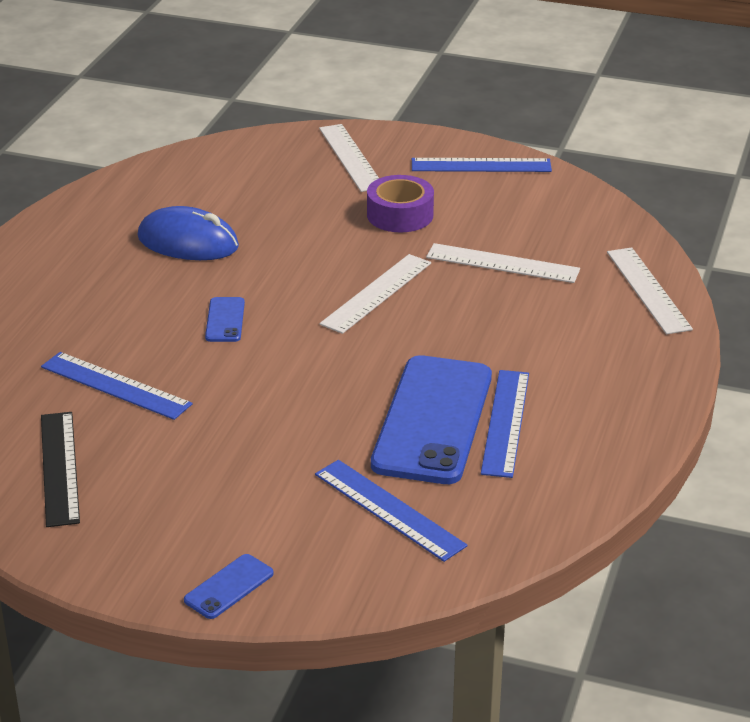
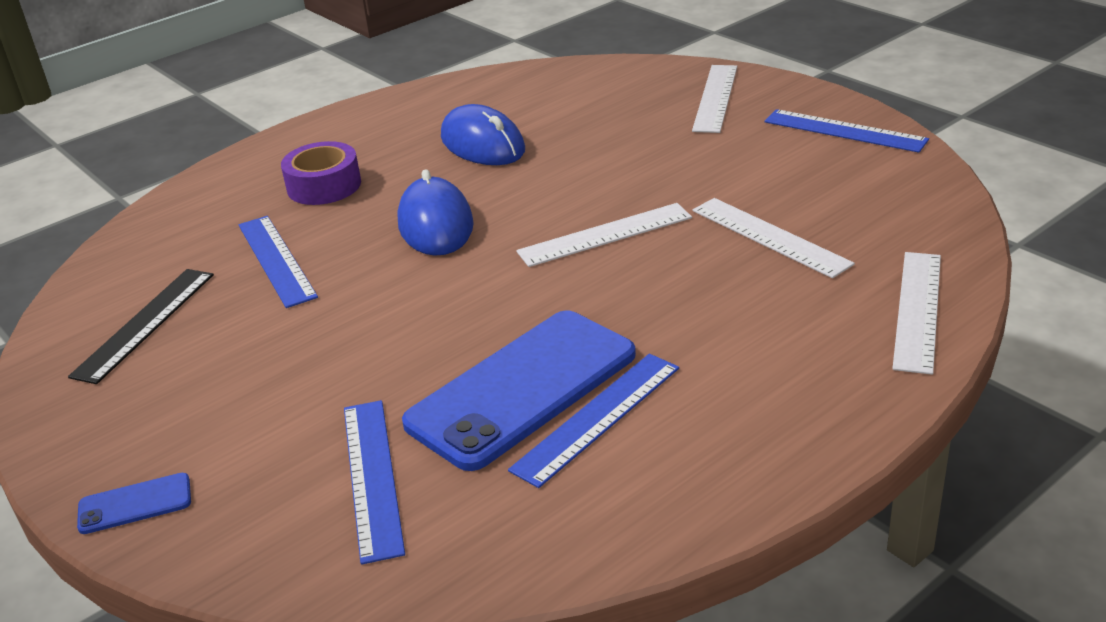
camera: 35 degrees right, 0 degrees up
blue phone [205,297,245,342] -> blue mouse [397,169,474,256]
purple tape [367,175,434,232] -> purple tape moved to [281,141,361,205]

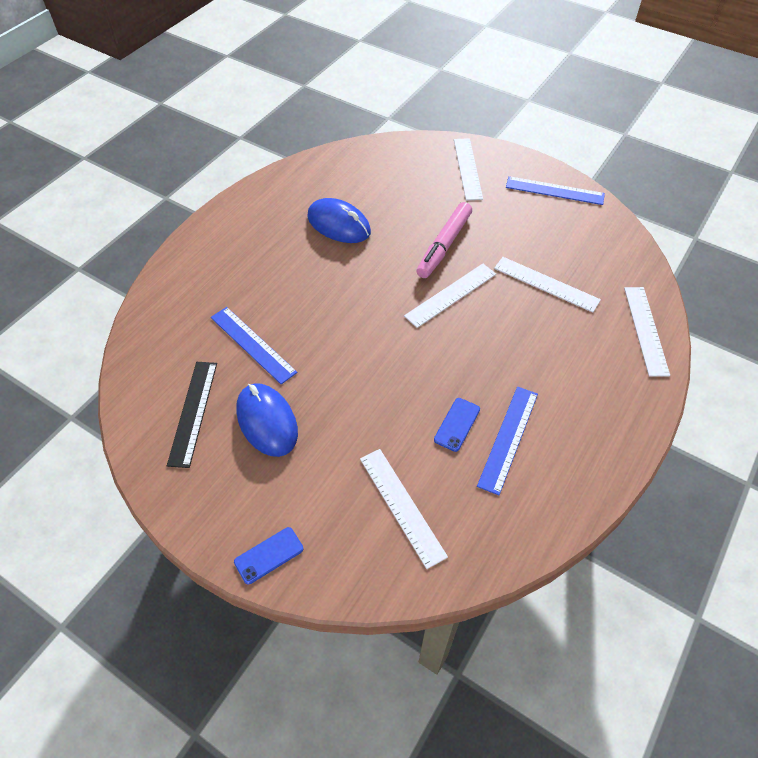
camera: 20 degrees left, 20 degrees up
purple tape [281,141,361,205] -> none
blue ruler [344,400,405,565] -> white ruler [360,449,448,569]
blue mouse [397,169,474,256] -> blue mouse moved to [236,383,298,457]
blue phone [402,310,636,471] -> blue phone [434,398,480,452], size x0.42
none -> pink marker [416,202,472,278]

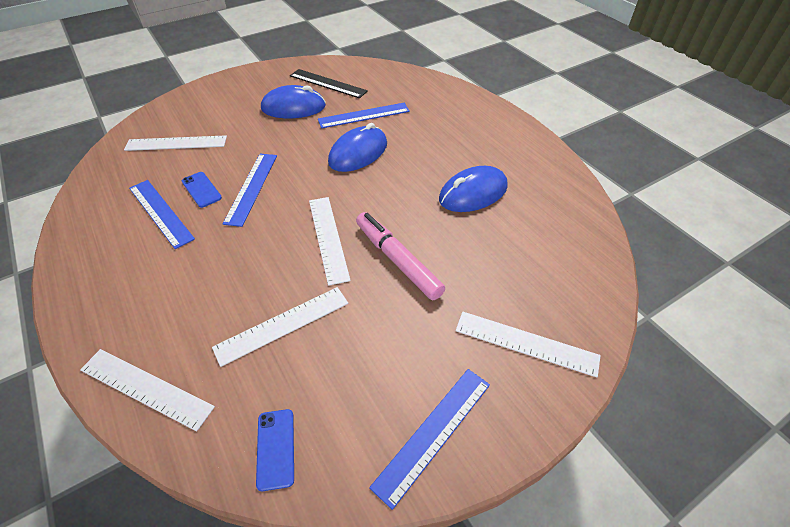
camera: 115 degrees right, 5 degrees down
blue phone [234,527,303,584] -> blue phone moved to [256,409,294,491]
none -> blue ruler [223,154,277,227]
none -> blue mouse [328,123,387,172]

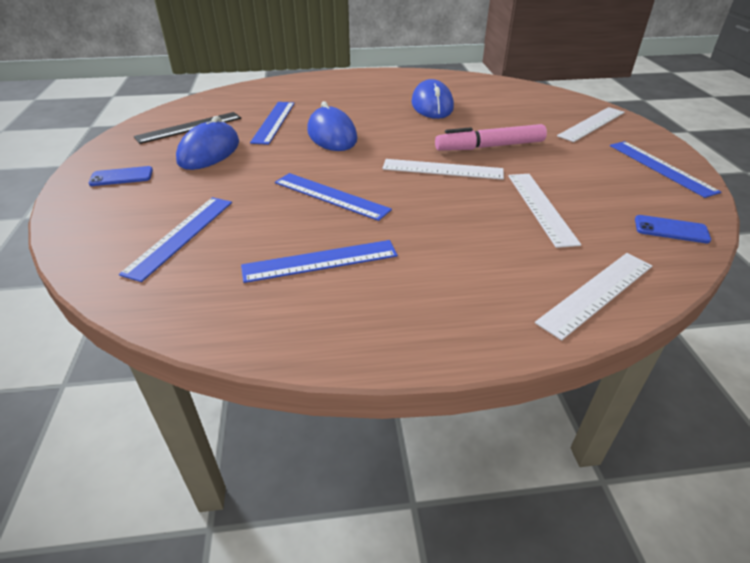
camera: 65 degrees left, 10 degrees down
white ruler [124,136,227,151] -> blue ruler [119,197,232,282]
blue phone [182,172,222,208] -> blue phone moved to [89,166,153,186]

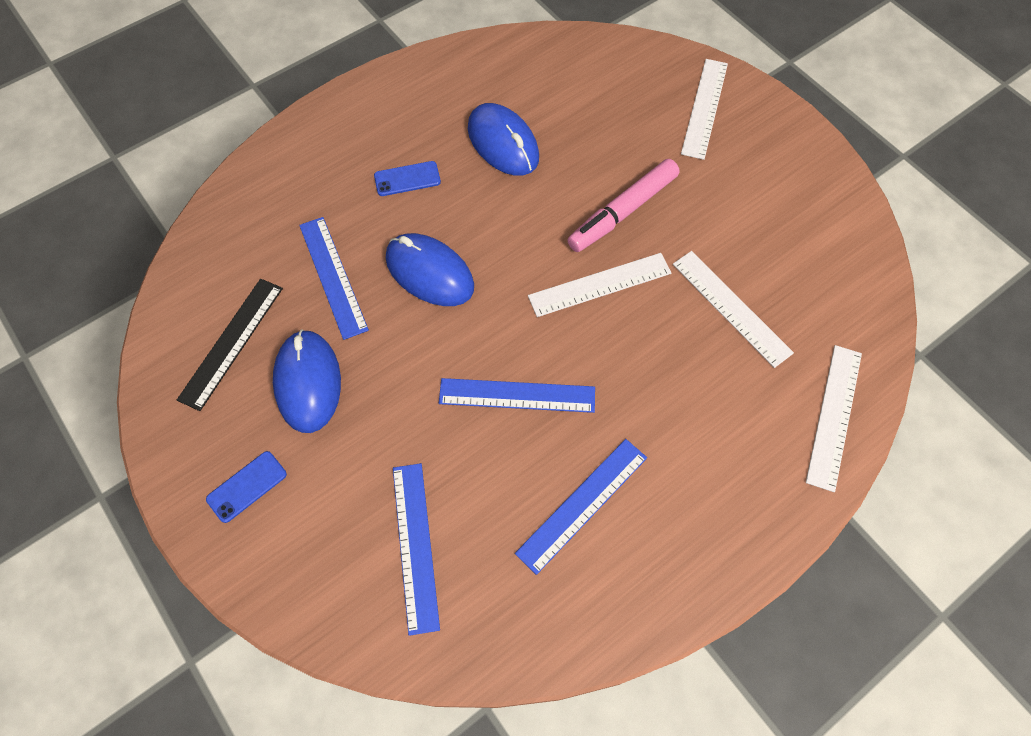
camera: 30 degrees left, 25 degrees up
blue ruler [610,141,721,198] -> none
blue phone [635,215,711,244] -> blue phone moved to [374,161,441,196]

